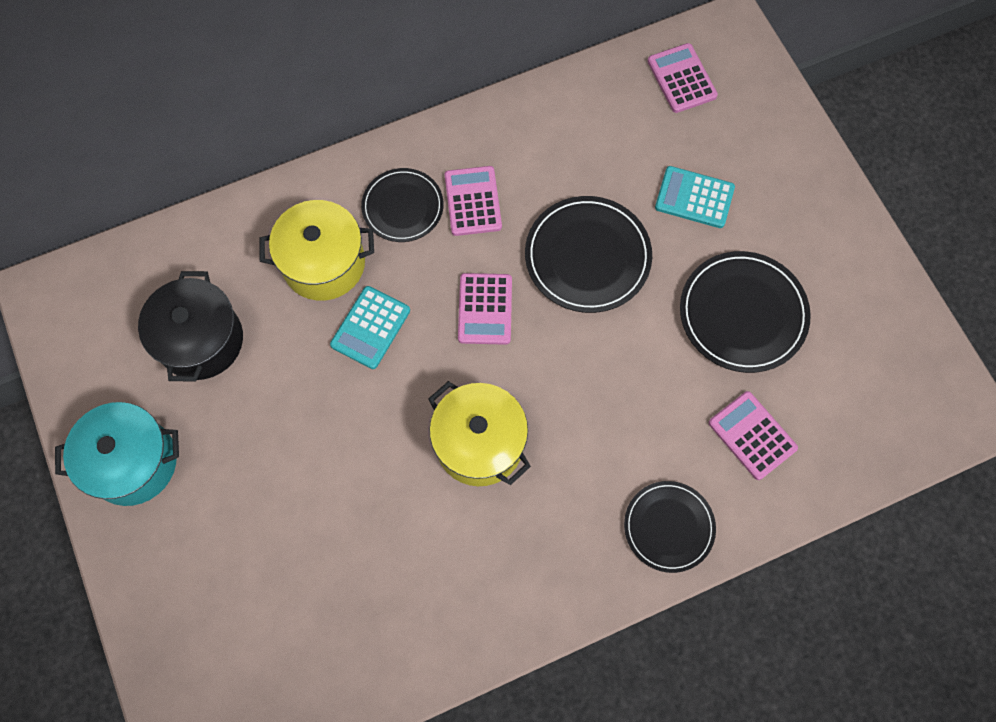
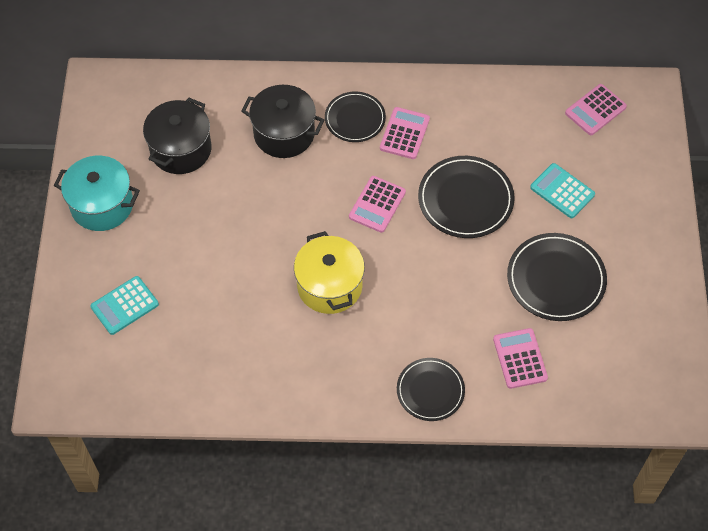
camera: 25 degrees right, 10 degrees down
yellow pot [259,200,374,301] -> black pot [241,85,324,158]
turquoise calculator [330,286,410,369] -> turquoise calculator moved to [90,276,159,335]
pink calculator [647,43,718,113] -> pink calculator turned 135 degrees counterclockwise [565,84,627,135]

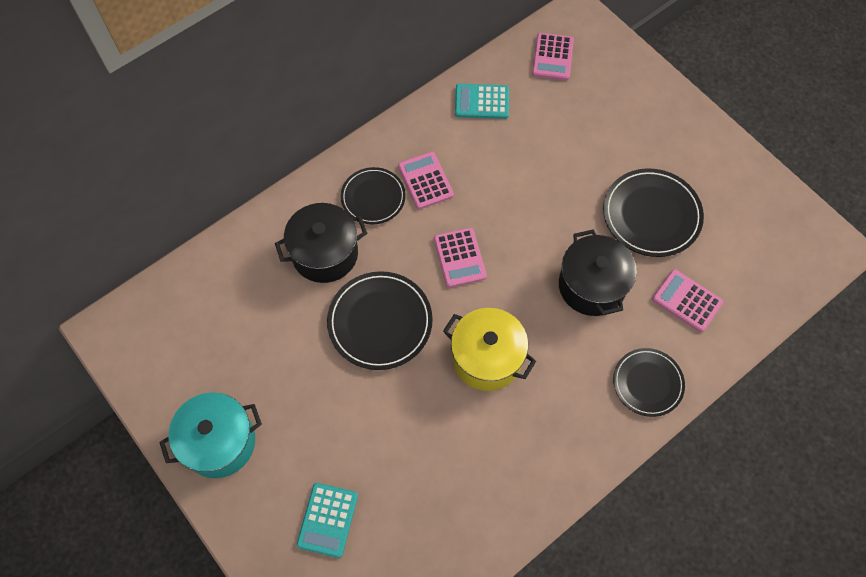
camera: 40 degrees left, 5 degrees up
black pot [143,98,211,174] -> black pot moved to [559,230,637,316]
black plate [418,156,515,238] -> black plate moved to [327,271,433,370]
turquoise calculator [530,163,595,218] -> turquoise calculator moved to [455,84,509,119]

